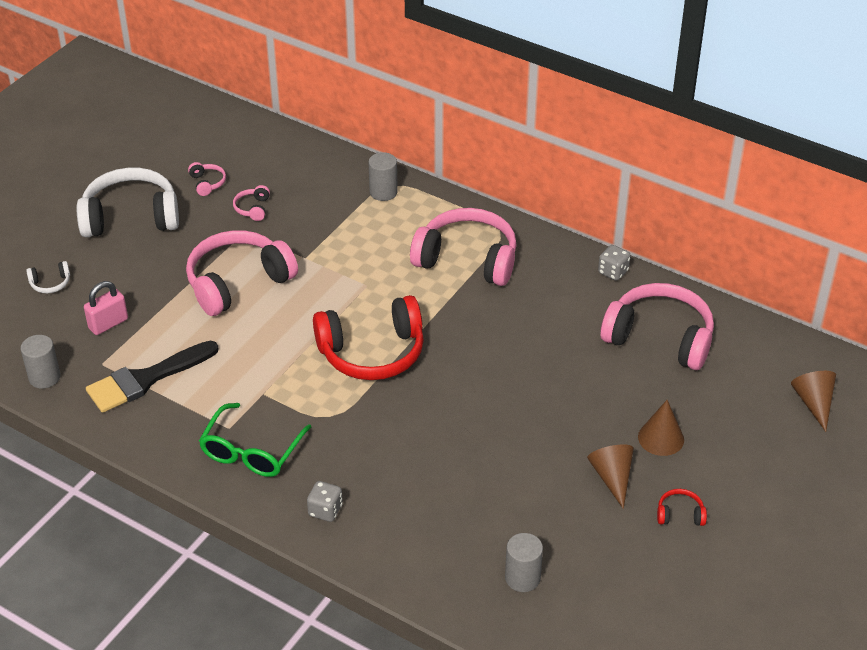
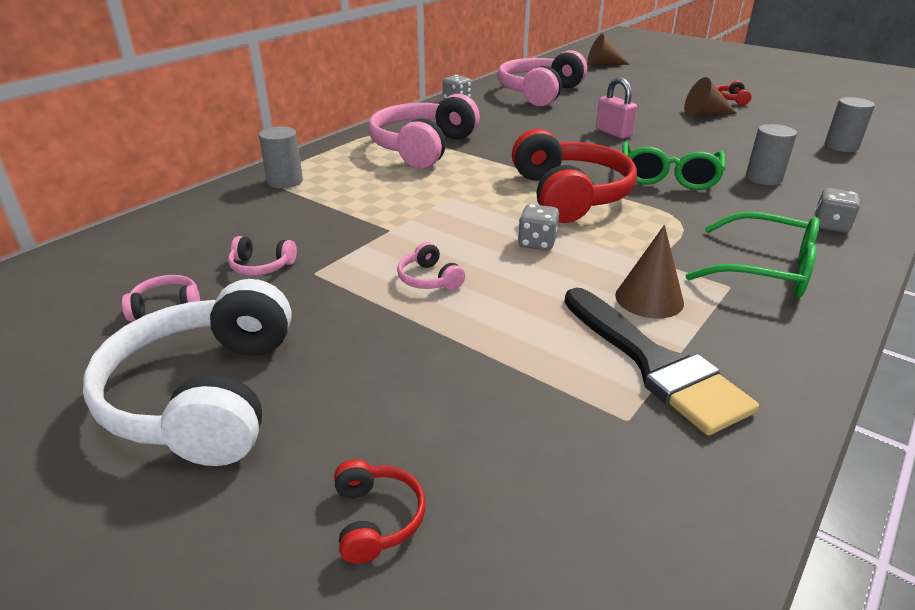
camera: 85 degrees left, 10 degrees down
grey cylinder [21,335,61,389] -> grey cylinder moved to [746,124,797,185]
white headphones [26,261,70,293] -> red headphones [334,459,426,564]
pink padlock [84,281,128,335] -> pink padlock moved to [596,77,637,139]
pink headphones [186,230,298,316] -> pink headphones [397,242,465,290], size x0.41
brown cone [638,400,684,456] -> brown cone moved to [615,225,684,319]
none -> grey dice [518,204,559,251]
none -> green glasses [622,142,725,190]

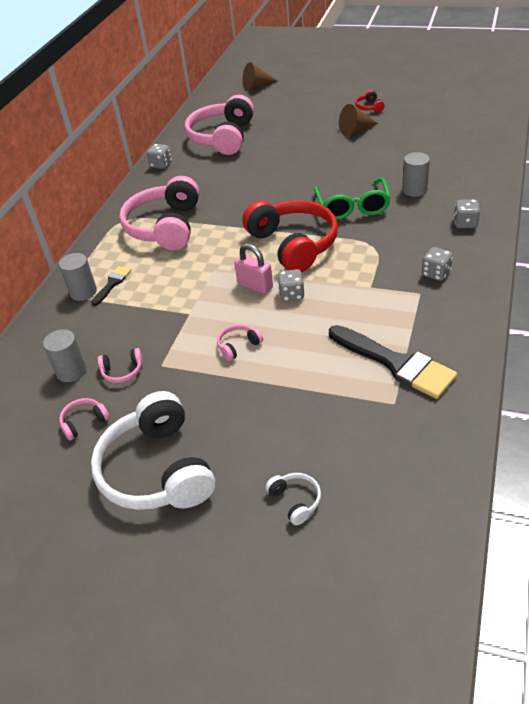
camera: 15 degrees left, 10 degrees up
red headphones [334,459,426,564] -> white headphones [265,473,321,525]
pink headphones [397,242,465,290] -> pink headphones turned 105 degrees clockwise [217,324,263,361]
pink padlock [596,77,637,139] -> pink padlock moved to [234,244,273,294]
brown cone [615,225,684,319] -> none
green glasses [685,212,819,298] -> grey dice [422,247,453,281]
grey cylinder [825,97,875,152] -> grey cylinder moved to [43,329,86,382]
none -> black brush [91,266,131,306]

